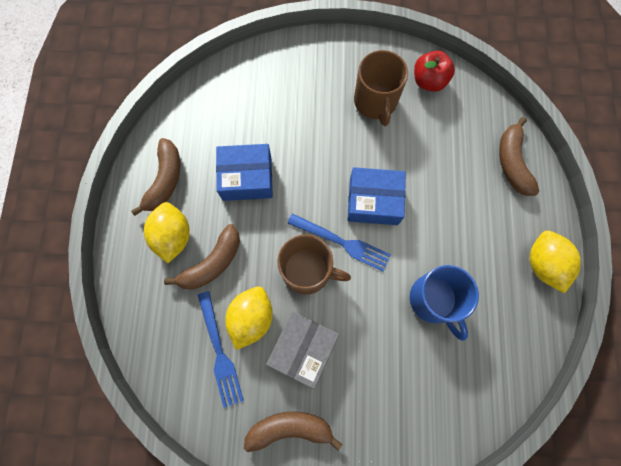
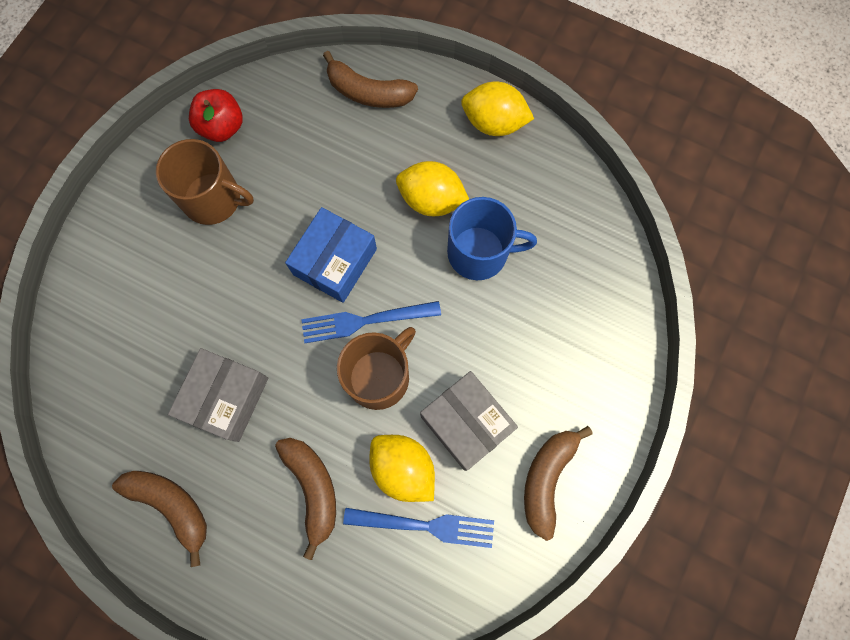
camera: 65 degrees left, 0 degrees up
yellow lemon [144,202,190,263] -> yellow lemon moved to [396,161,469,216]
blue box [216,144,273,201] -> grey box [168,348,268,442]
blue fork [287,213,391,272] -> blue fork turned 150 degrees counterclockwise [301,301,441,343]

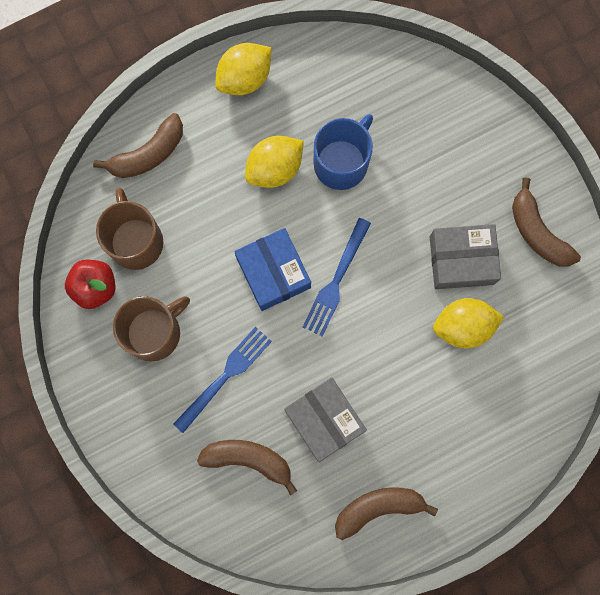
camera: 55 degrees left, 5 degrees up
brown banana [275,438,336,560] -> brown banana moved to [197,440,297,495]
brown mug [337,327,416,410] -> brown mug moved to [96,188,163,270]
blue fork [343,508,494,548] -> blue fork moved to [173,327,272,433]

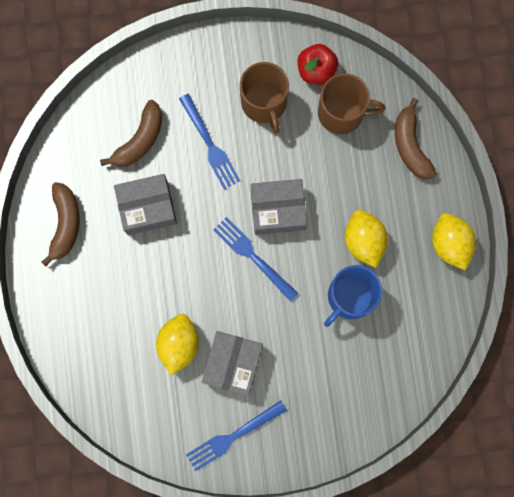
camera: 110 degrees right, 0 degrees up
blue box [234,228,311,311] -> grey box [251,179,307,235]
blue mug [314,114,373,190] -> blue mug turned 75 degrees clockwise [324,265,382,327]
brown banana [512,177,581,267] -> blue fork [186,400,287,471]

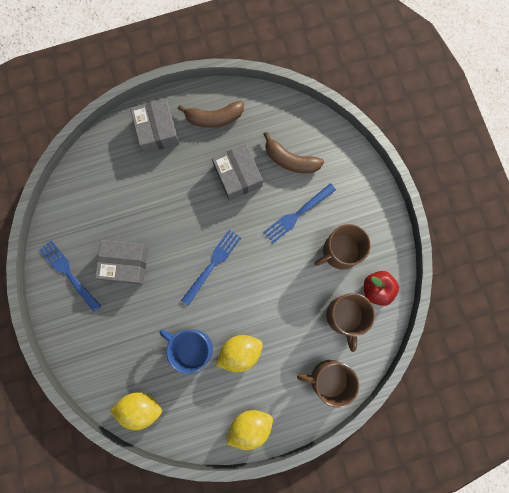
camera: 80 degrees right, 0 degrees up
yellow lemon [156,314,199,375] -> yellow lemon moved to [110,392,162,430]
grey box [251,179,307,235] -> grey box moved to [130,99,180,153]
brown banana [395,98,437,179] -> brown mug [297,360,359,408]

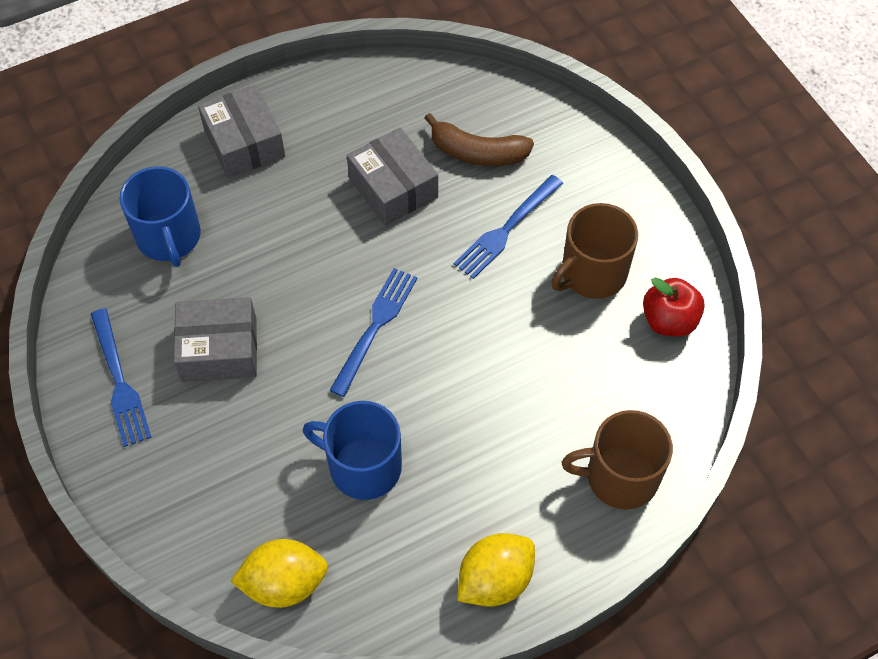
camera: 10 degrees left, 20 degrees down
blue fork [39,240,101,312] -> blue fork turned 150 degrees counterclockwise [91,308,152,447]
brown banana [178,101,244,128] -> none
yellow lemon [216,335,263,372] -> none
brown mug [326,293,375,352] -> none
none -> blue mug [119,166,201,267]

